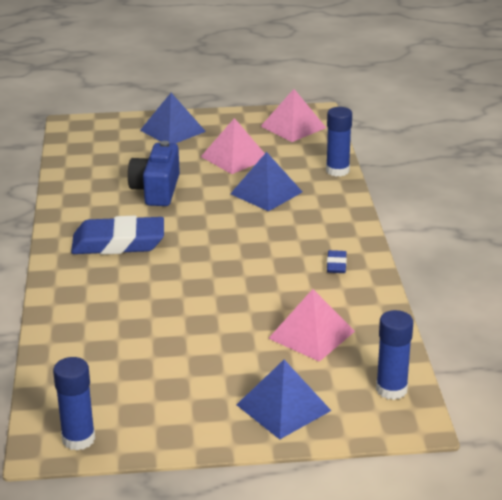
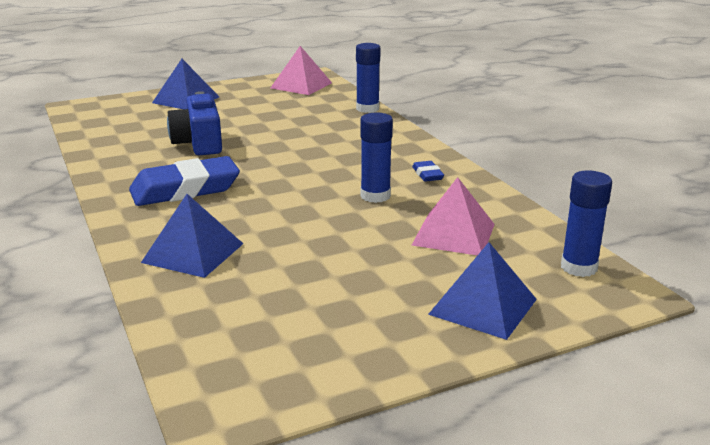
camera: 20 degrees left, 5 degrees down
blue glue stick [53,357,95,450] -> blue glue stick moved to [360,112,393,203]
pink pyramid [201,118,265,174] -> none
blue pyramid [230,152,302,211] -> blue pyramid moved to [141,194,243,278]

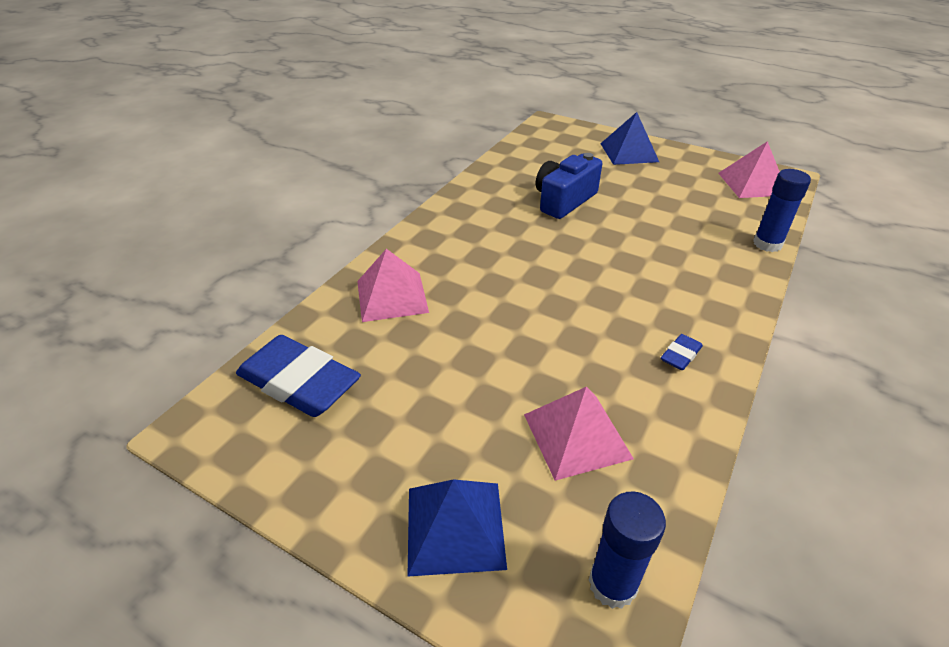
camera: 55 degrees right, 15 degrees up
blue eraser [129,156,240,206] -> blue eraser moved to [236,335,361,417]
blue pyramid [141,194,243,278] -> pink pyramid [357,249,429,322]
blue glue stick [360,112,393,203] -> none

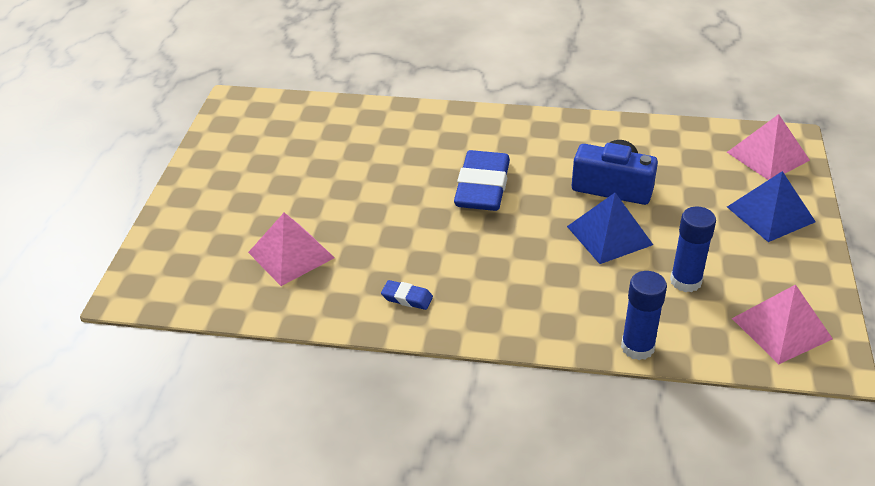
camera: 70 degrees right, 0 degrees up
blue eraser [236,335,361,417] -> blue eraser moved to [454,150,510,211]
pink pyramid [357,249,429,322] -> pink pyramid moved to [727,114,810,180]
blue pyramid [407,479,507,577] -> blue pyramid moved to [567,193,653,264]
blue glue stick [589,491,666,609] -> blue glue stick moved to [670,207,716,292]

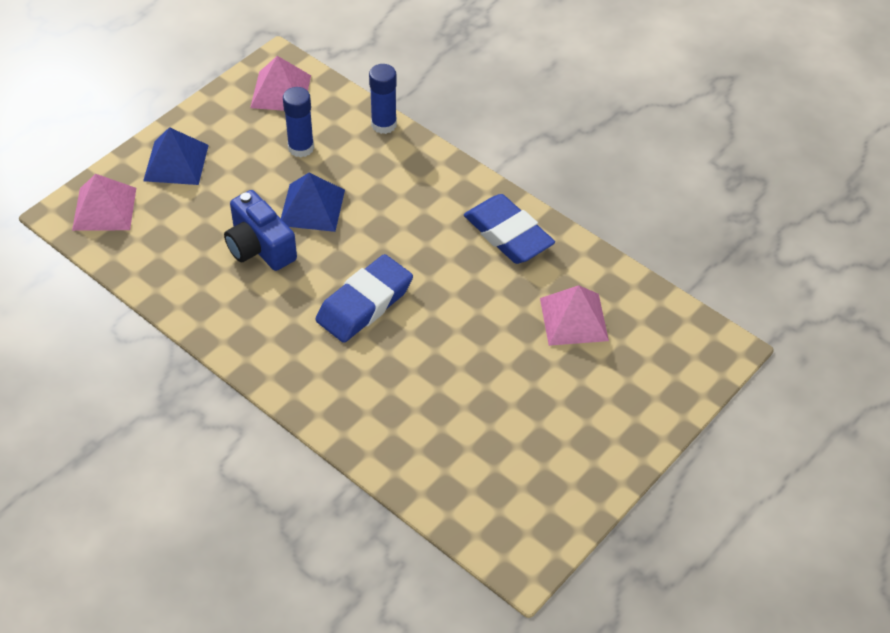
camera: 150 degrees left, 10 degrees up
blue eraser [381,280,433,310] -> blue eraser [464,194,555,264], size x2.28

